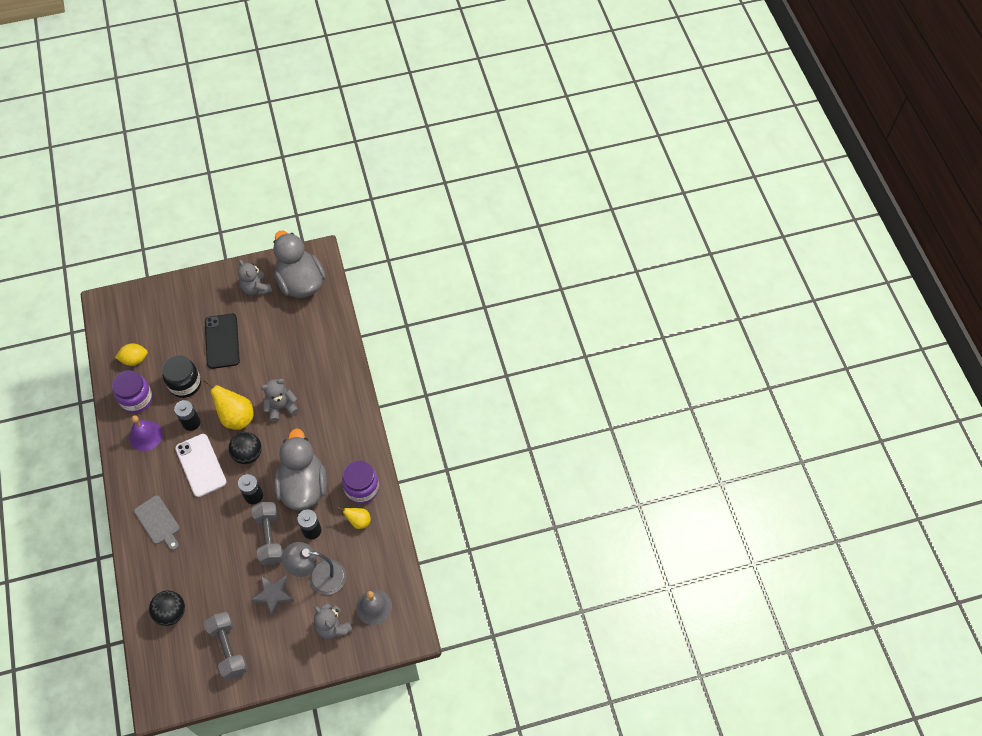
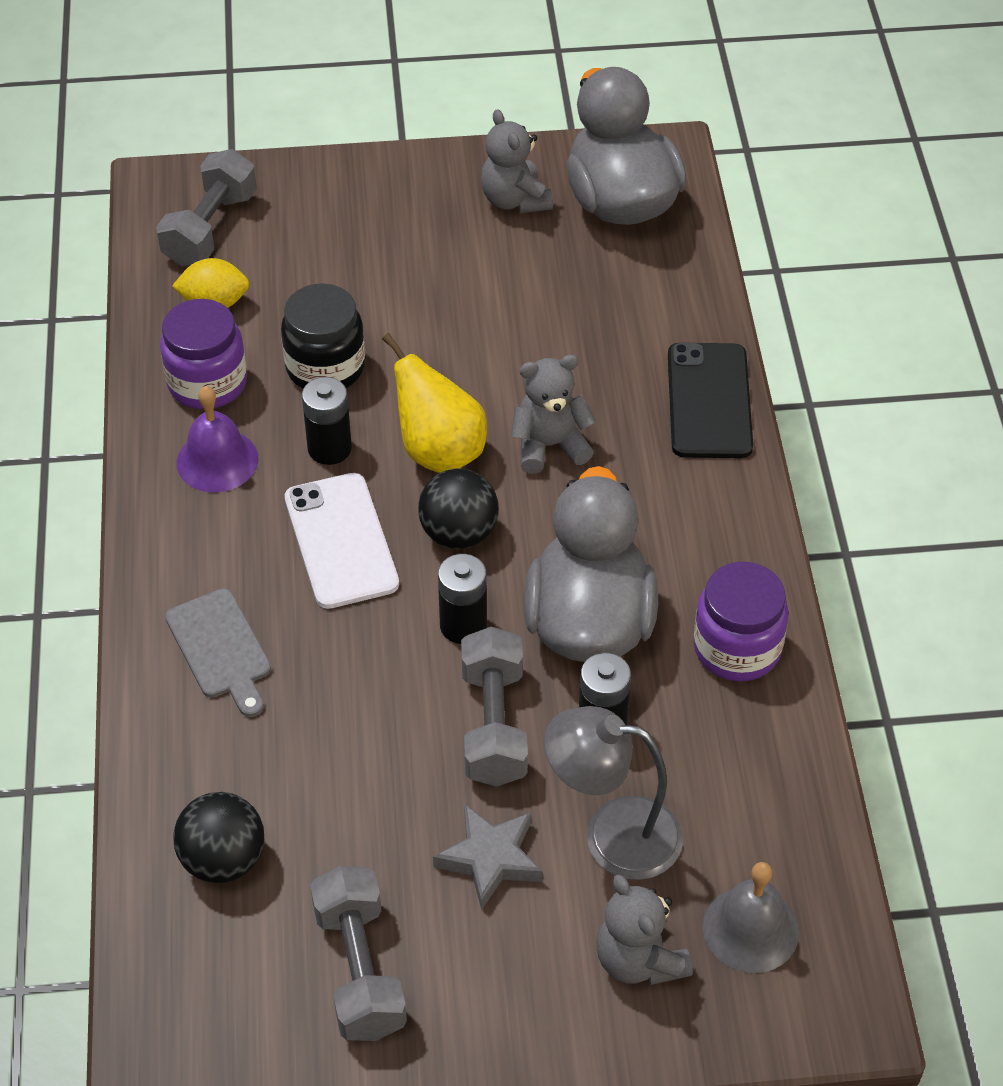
camera: 10 degrees right, 10 degrees down
black phone [205,314,240,369] -> black phone moved to [668,343,753,458]
yellow pear [338,507,371,529] -> none
none -> grey dumbbell [156,149,257,266]

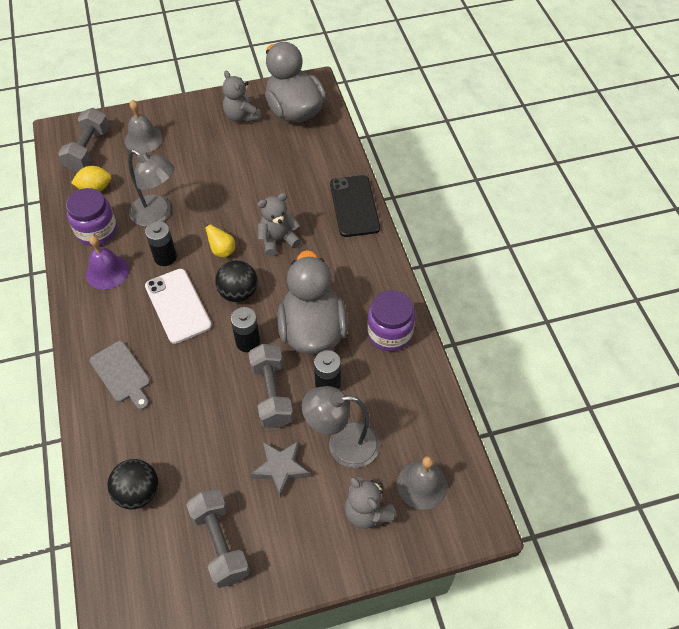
camera: 10 degrees left, 5 degrees up
black jar [281,283,365,389] -> grey lamp [128,149,175,227]
yellow pear [382,333,487,473] -> yellow pear [201,219,235,258], size x0.57
none -> grey bell [125,100,163,153]

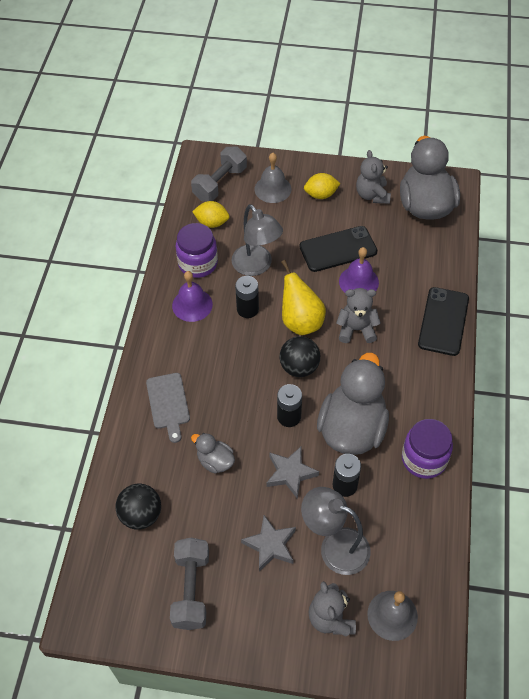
camera: 25 degrees right, 0 degrees up
white phone [145,269,212,344] -> none
yellow pear [201,219,235,258] -> yellow pear [281,260,326,335], size x1.76
grey dumbbell [248,344,294,428] -> grey star [267,447,319,499]
none -> grey duck [191,433,235,474]
none -> black phone [300,226,377,272]
none -> yellow lemon [304,173,341,199]
none -> purple bell [339,247,379,293]

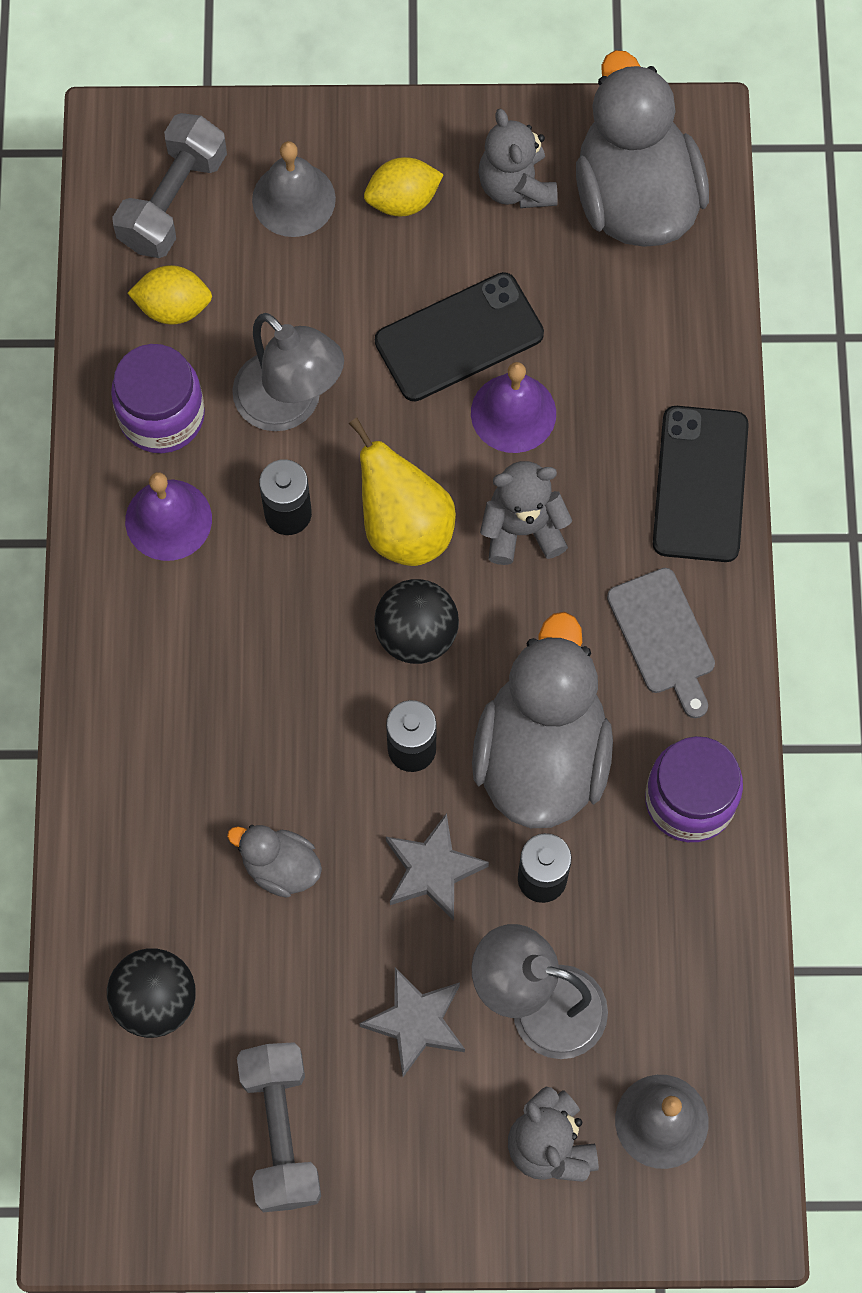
camera: 10 degrees left, 15 degrees up
grey cutting board [146,373,190,443] -> grey cutting board moved to [607,568,715,718]

